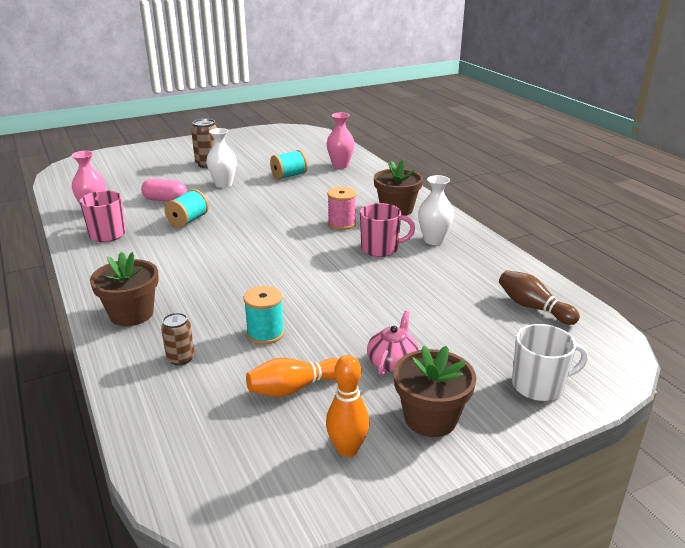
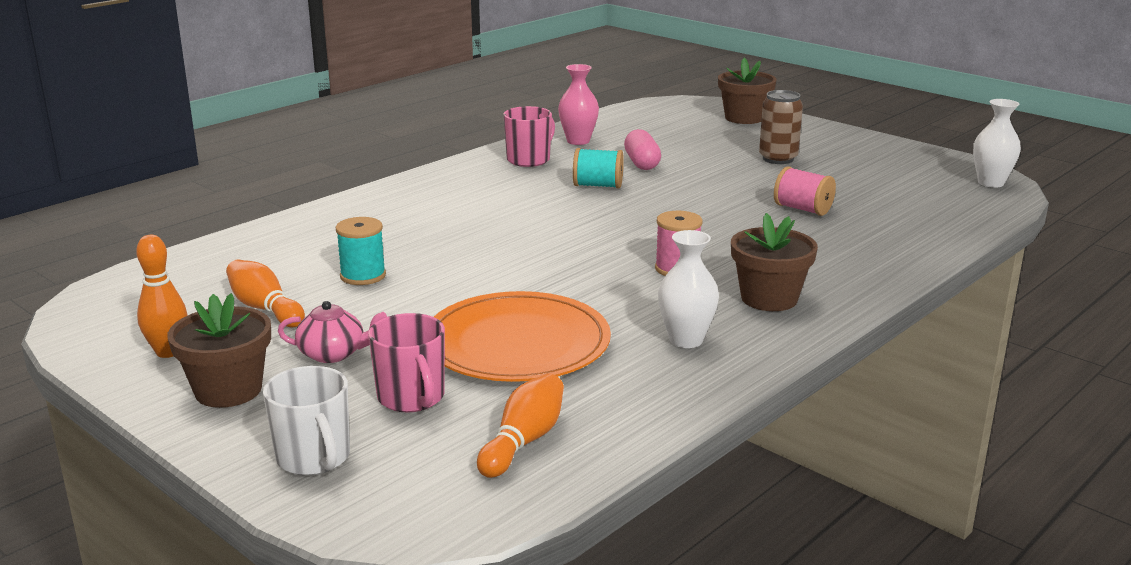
camera: 70 degrees right, 5 degrees down
brown flower pot [90,252,159,326] -> brown flower pot moved to [718,58,776,124]
brown can [161,313,195,366] -> none
white vase [206,128,237,188] -> white vase moved to [973,99,1021,188]
turquoise spool [270,150,308,180] -> pink spool [774,167,836,216]
pink vase [327,113,355,169] -> none
pink mug [360,203,415,257] -> pink mug moved to [368,313,445,413]
brown bowling pin [499,270,580,325] -> orange bowling pin [477,373,564,478]
none -> orange plate [434,291,611,382]

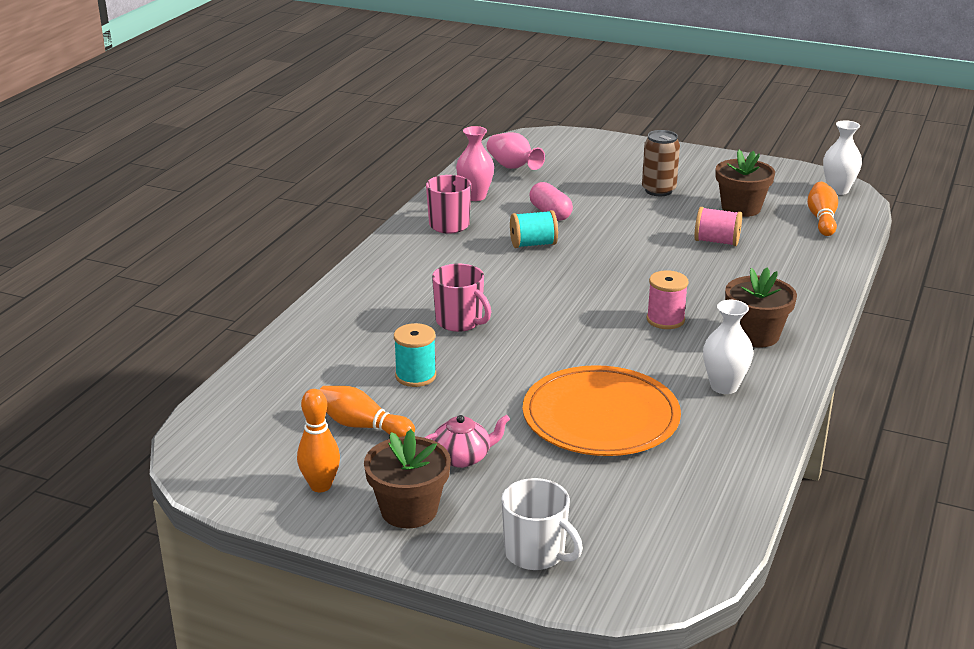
camera: 20 degrees left, 5 degrees up
pink mug [368,313,445,413] -> pink mug moved to [432,264,491,332]
orange bowling pin [477,373,564,478] -> orange bowling pin moved to [807,182,838,236]
brown flower pot [718,58,776,124] -> brown flower pot moved to [716,150,775,217]
none -> pink vase [487,132,545,170]

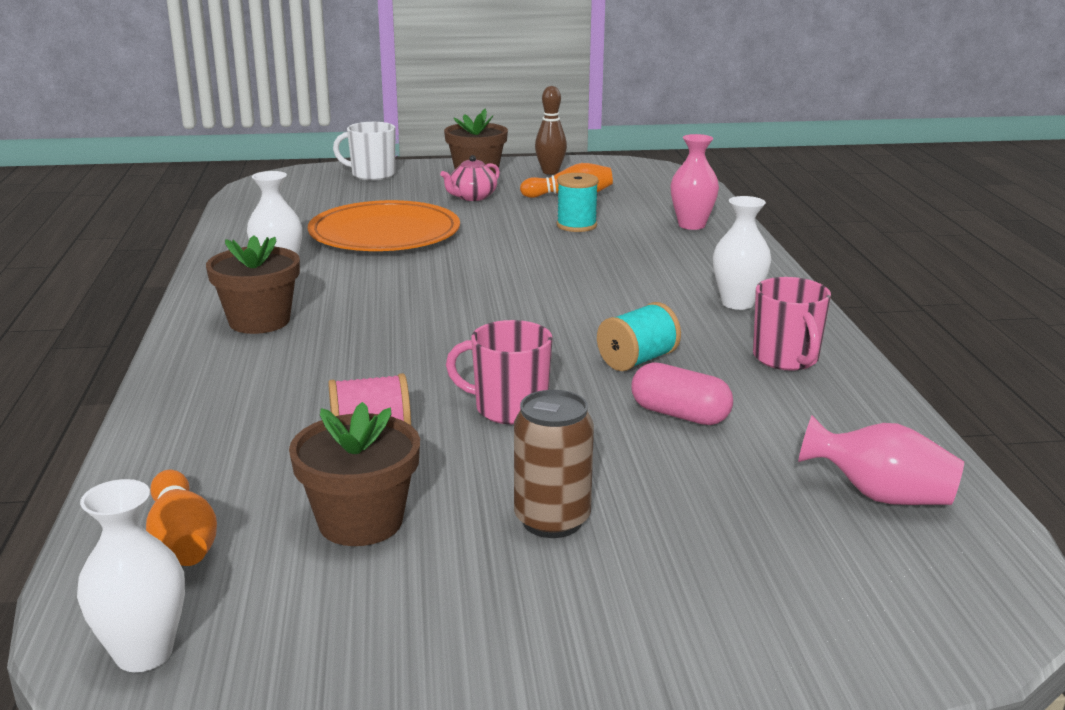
camera: 150 degrees right, 5 degrees down
orange bowling pin [297,389,340,492] -> brown bowling pin [535,86,567,175]
pink mug [432,264,491,332] -> pink mug moved to [446,320,553,424]
pink vase [456,126,494,201] -> pink vase moved to [671,134,719,230]
pink spool [647,270,689,329] -> none
none -> white vase [713,196,771,310]

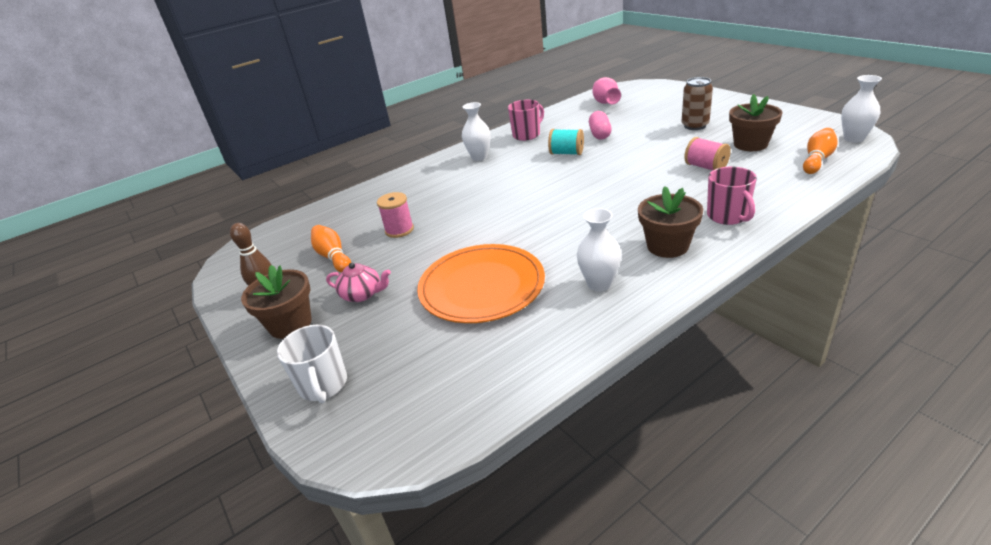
camera: 115 degrees left, 10 degrees up
pink mug [446,320,553,424] -> pink mug moved to [707,167,757,225]
turquoise spool [557,173,599,232] -> pink spool [377,192,414,238]
pink vase [671,134,719,230] -> none

